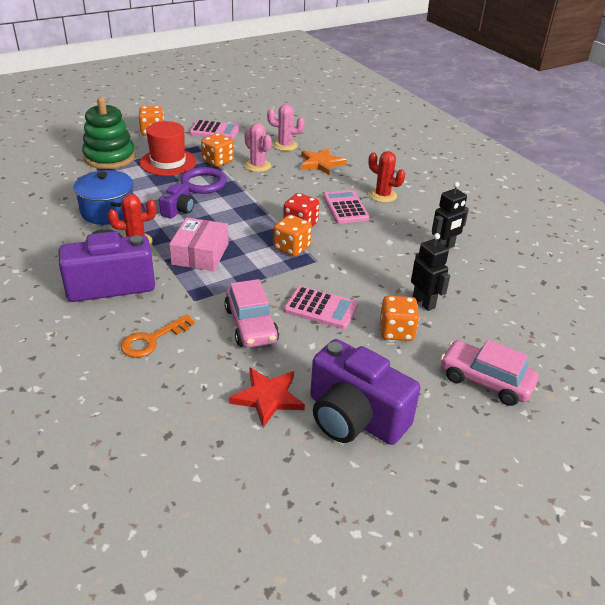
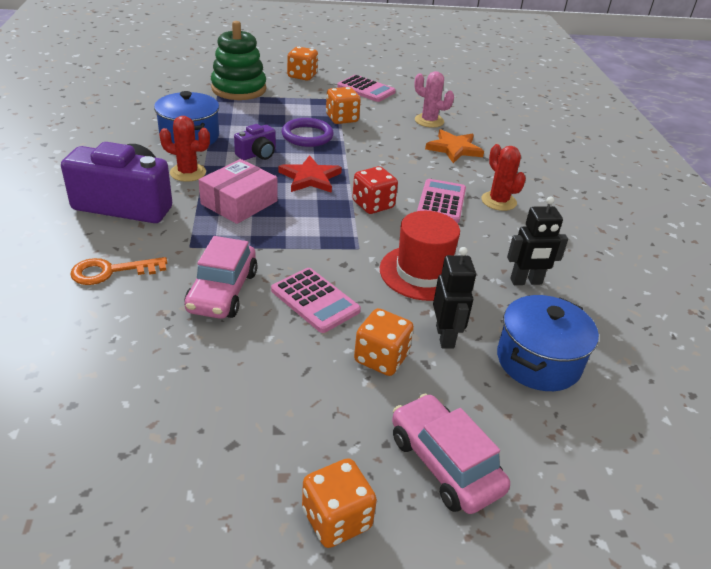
camera: 25 degrees right, 0 degrees up
red hat [140,121,196,176] -> red hat moved to [380,211,460,301]
red star [229,367,305,428] -> red star moved to [278,155,342,193]
pink cactus [244,123,272,172] -> none
orange dice [274,215,312,257] -> orange dice moved to [302,458,377,548]
purple camera [310,339,420,445] -> none
none -> blue pot [497,295,599,391]

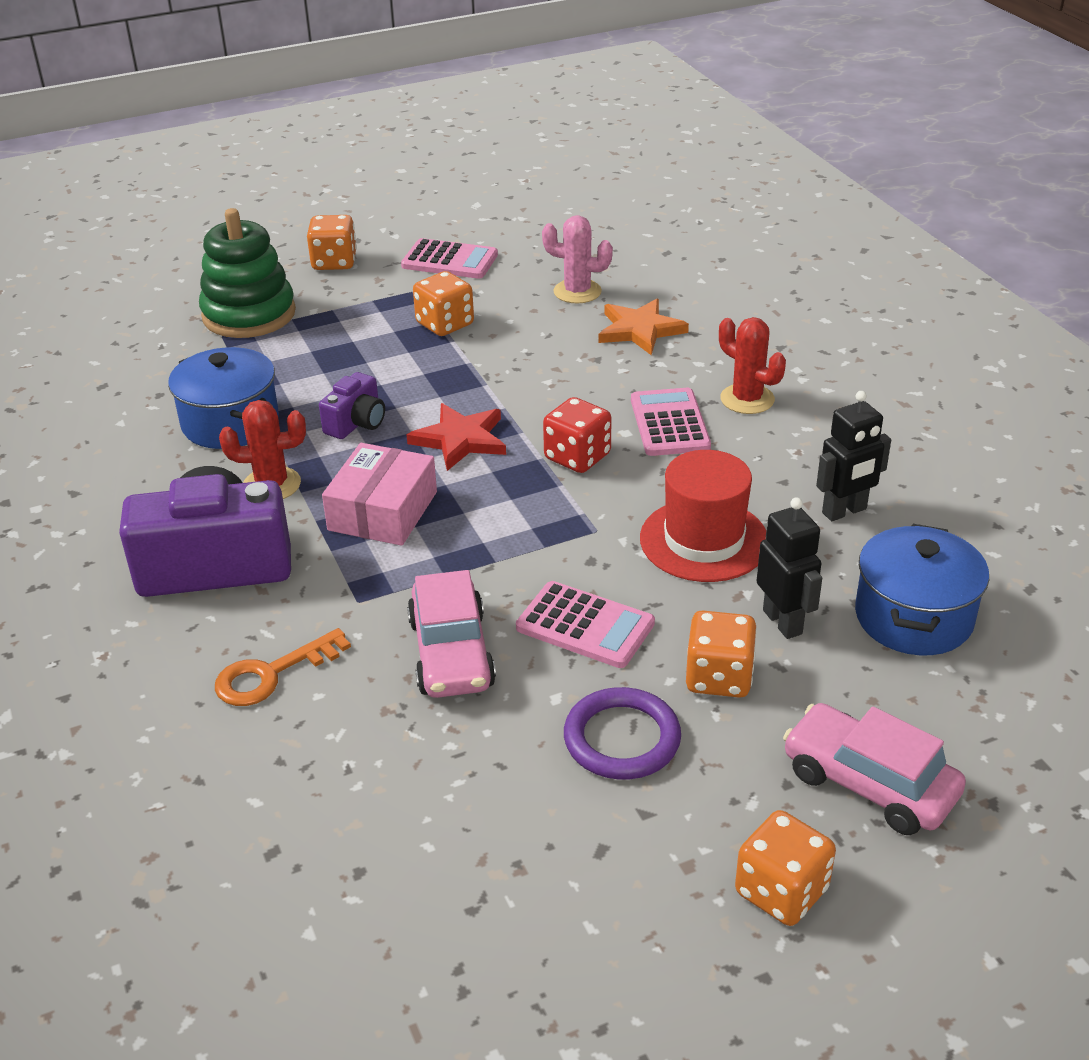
camera: 15 degrees left, 0 degrees up
purple ring [282,118,334,147] -> purple ring moved to [564,687,681,779]

